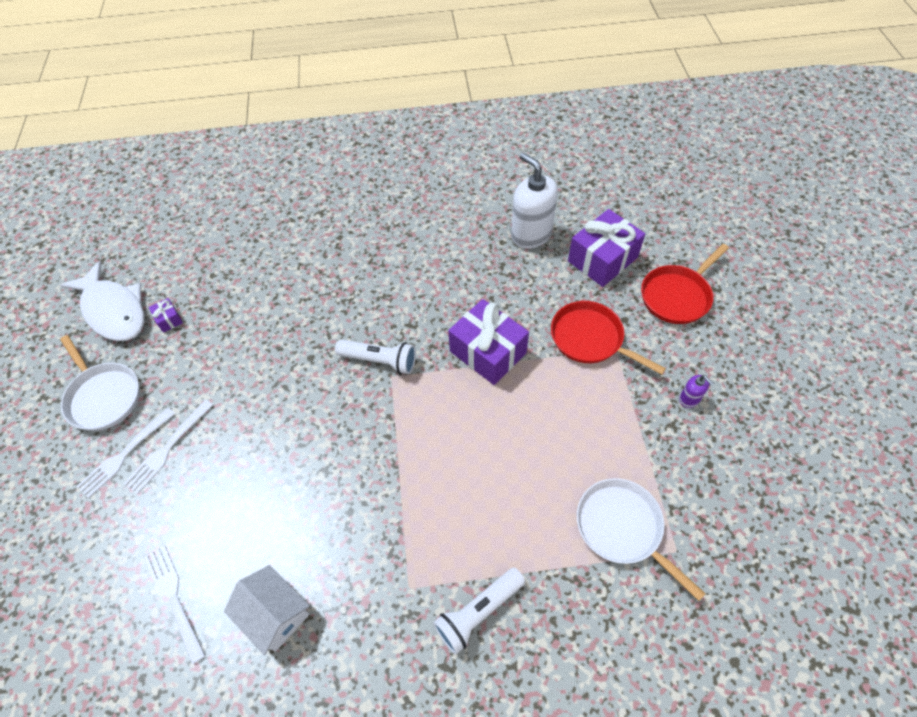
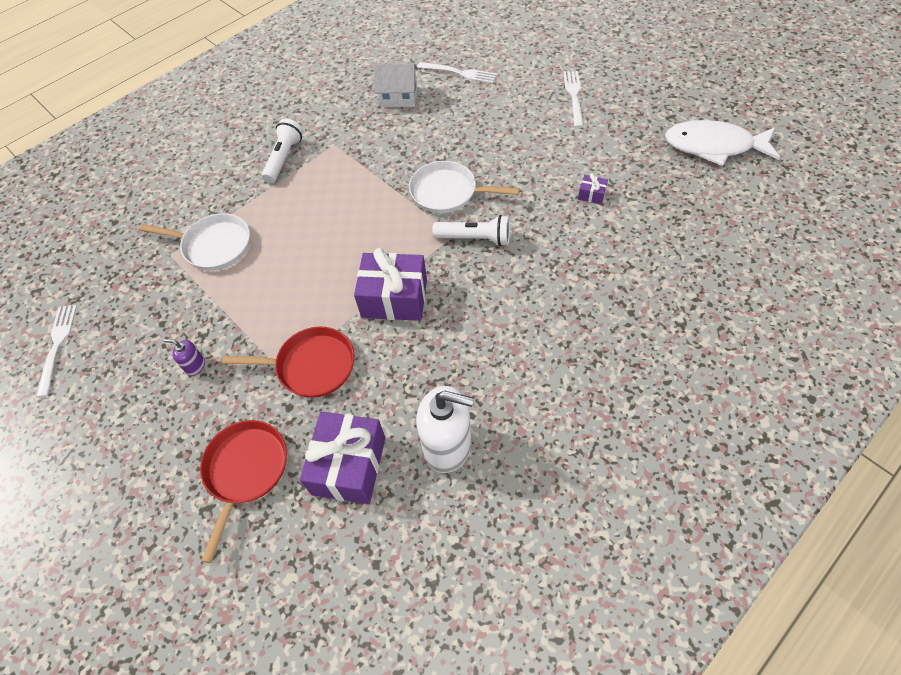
camera: 145 degrees right, 0 degrees up
white pan [60,335,140,431] -> white pan moved to [409,161,520,213]
white fork [123,400,213,494] -> white fork moved to [36,305,77,397]
purple gift [149,298,183,333] -> purple gift moved to [578,173,608,204]
white flashlight [335,339,416,374] -> white flashlight turned 150 degrees counterclockwise [433,215,510,246]

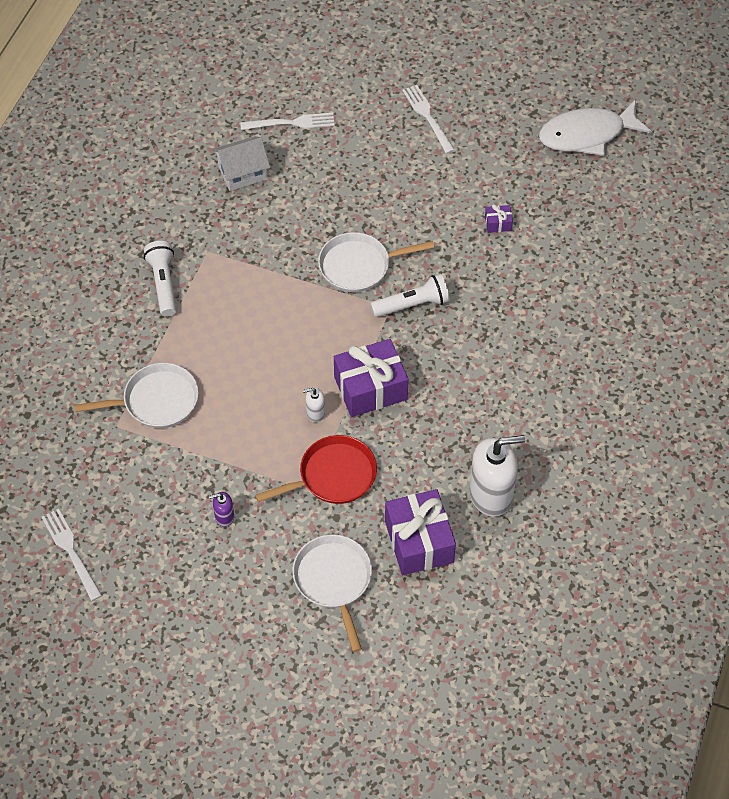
camera: 30 degrees left, 0 degrees up
red pan [200,420,287,563] -> white pan [292,535,372,652]
none -> white soap dispenser [303,388,325,422]

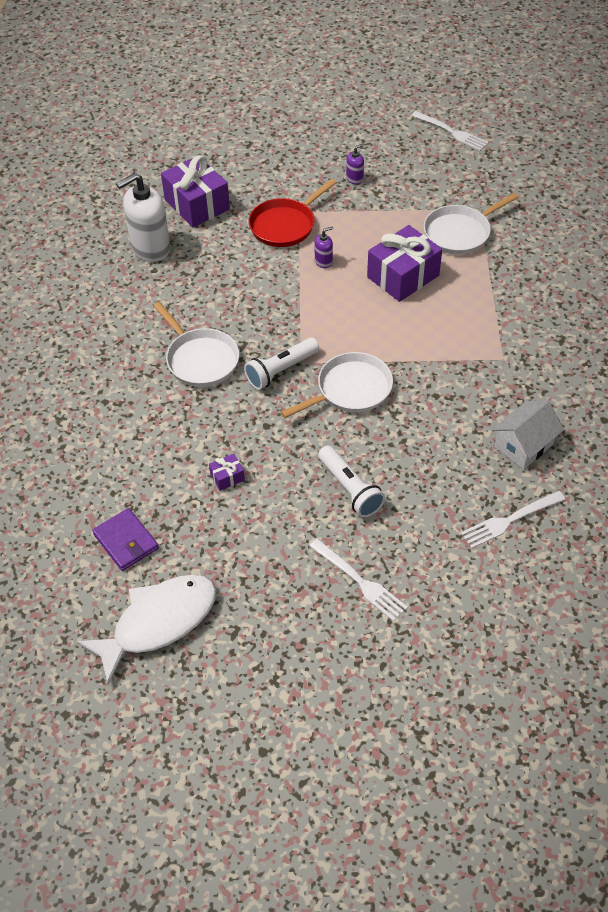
camera: 160 degrees right, 5 degrees down
white flashlight [144,241,176,316] -> white flashlight moved to [318,446,385,517]
white pan [292,535,372,652] -> white pan moved to [153,302,239,387]
white soap dispenser [303,388,325,422] -> purple soap dispenser [315,226,333,268]
purple gift [334,339,409,417] -> purple gift moved to [367,225,442,302]
none -> purple wallet [92,508,159,571]

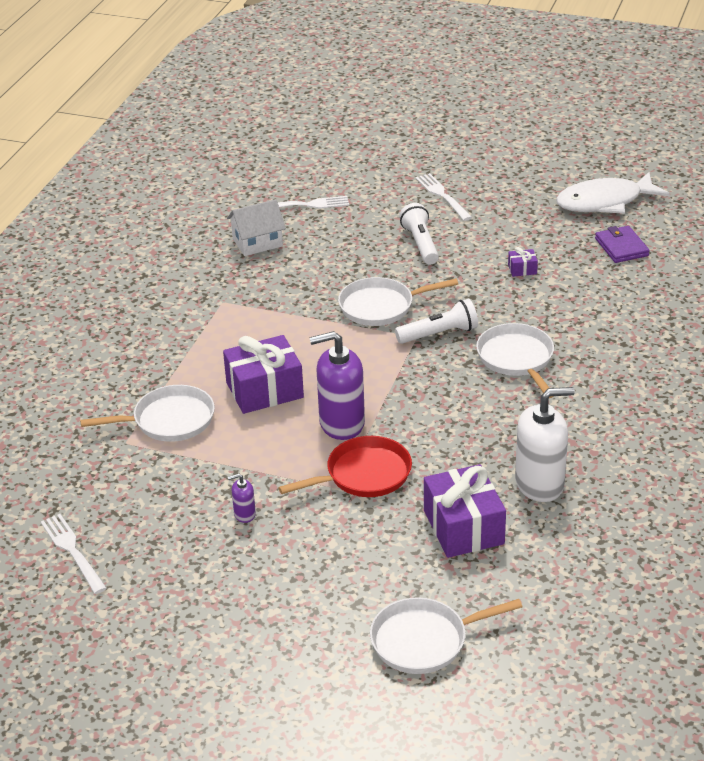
camera: 160 degrees left, 15 degrees down
purple soap dispenser [315,226,333,268] -> purple soap dispenser [309,331,365,440], size x2.23
none -> white pan [370,597,522,674]

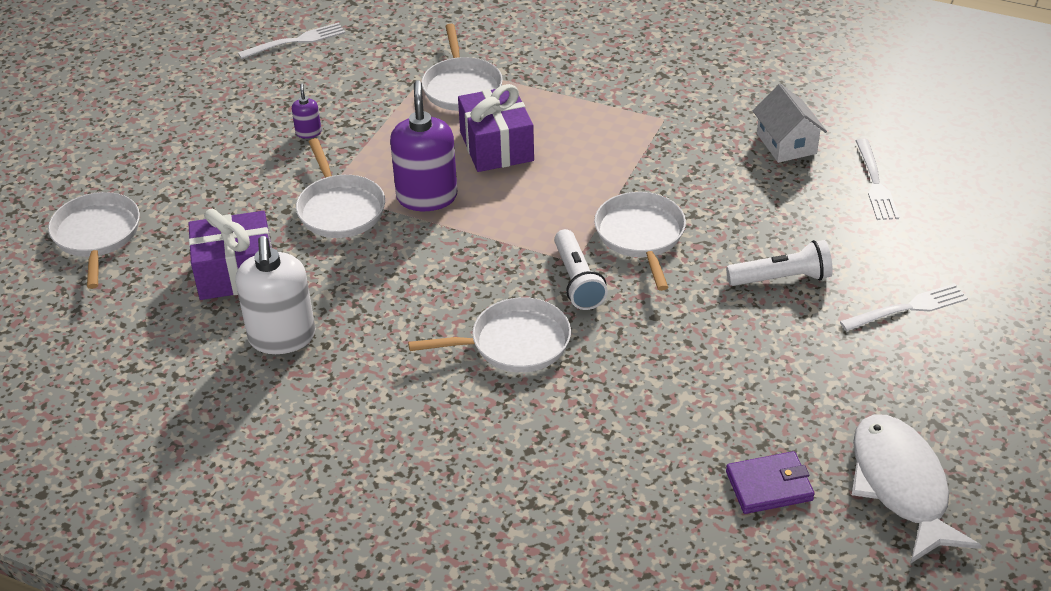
camera: 95 degrees right, 5 degrees up
red pan [278,436,412,497] -> white pan [296,138,385,238]
purple gift [508,247,538,277] -> none

